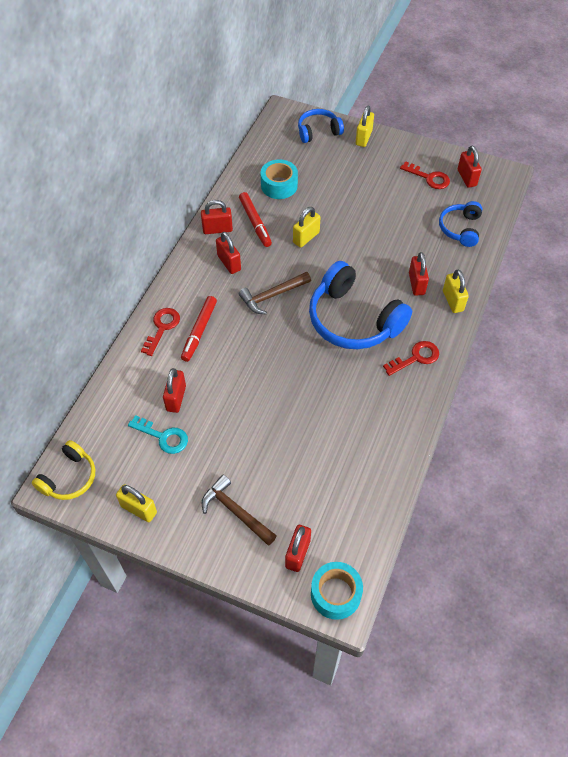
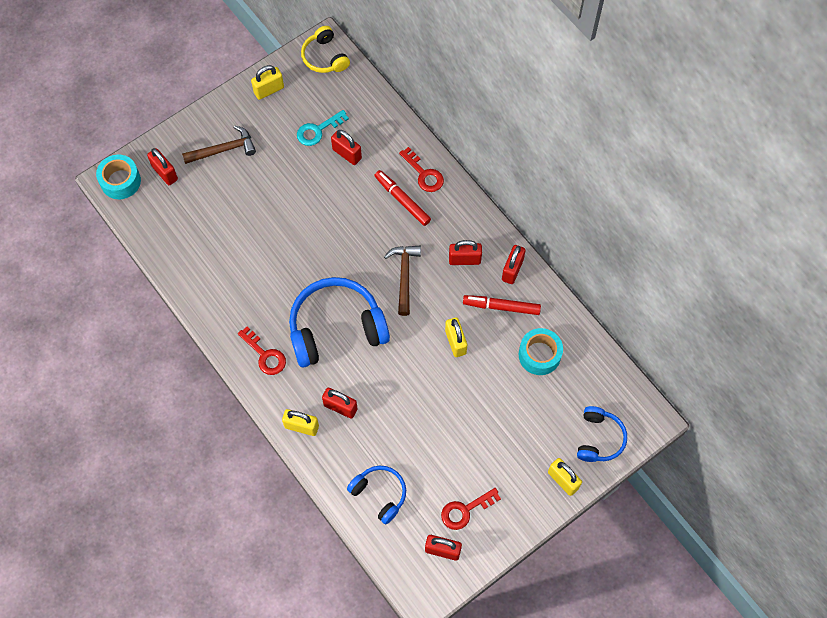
camera: 120 degrees right, 10 degrees up
red key [383,341,439,376] -> red key turned 45 degrees counterclockwise [238,326,286,375]

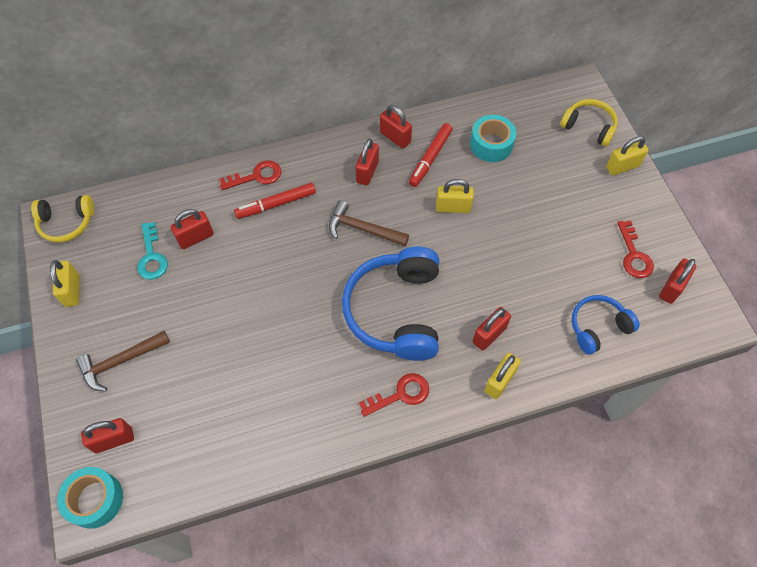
camera: 70 degrees left, 5 degrees down
brown hammer [182,126,256,164] -> brown hammer turned 120 degrees counterclockwise [76,331,170,391]
blue headphones [577,406,627,462] -> yellow headphones [560,99,618,147]

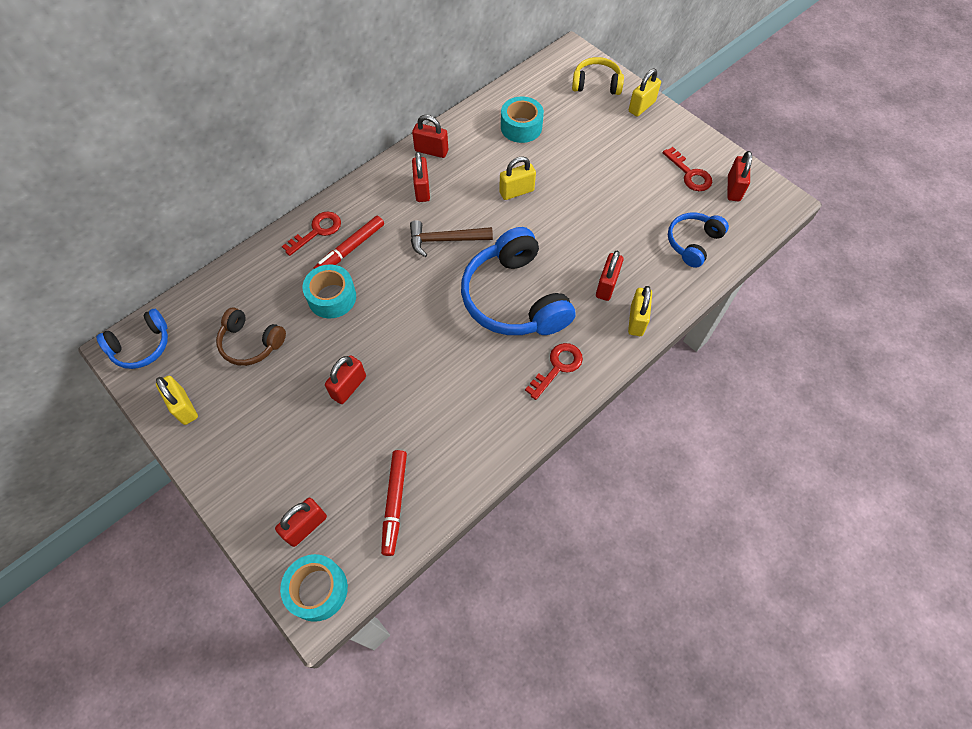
camera: 25 degrees left, 0 degrees up
yellow headphones [31,195,94,242] -> blue headphones [96,309,168,369]
brown hammer [76,331,170,391] -> none
turquoise key [137,222,168,280] -> brown headphones [216,308,286,366]
red padlock [171,209,214,249] -> red padlock moved to [325,355,366,404]
red marker [409,123,453,187] -> red marker moved to [381,450,407,556]
none -> turquoise tape [302,264,356,318]

